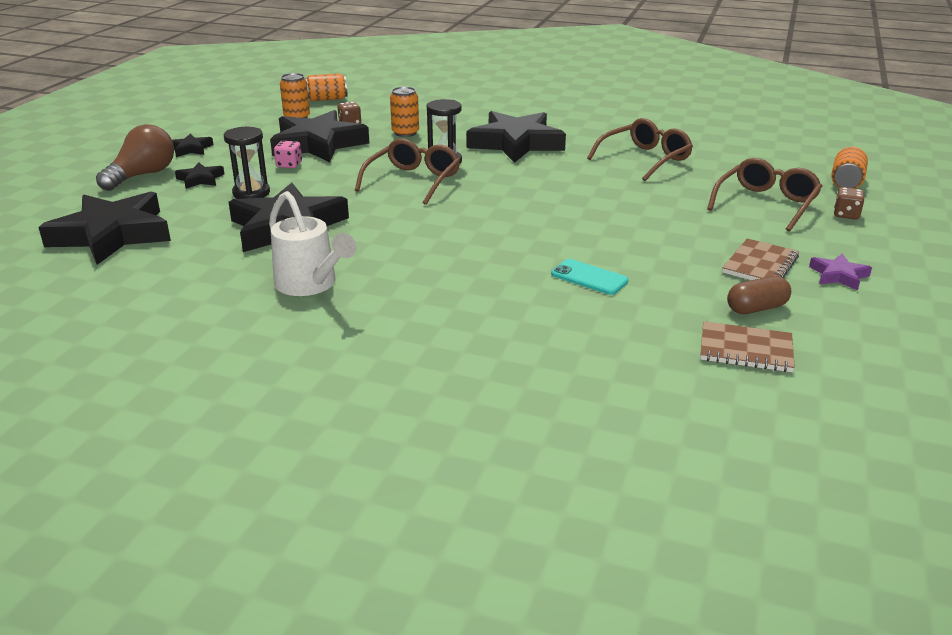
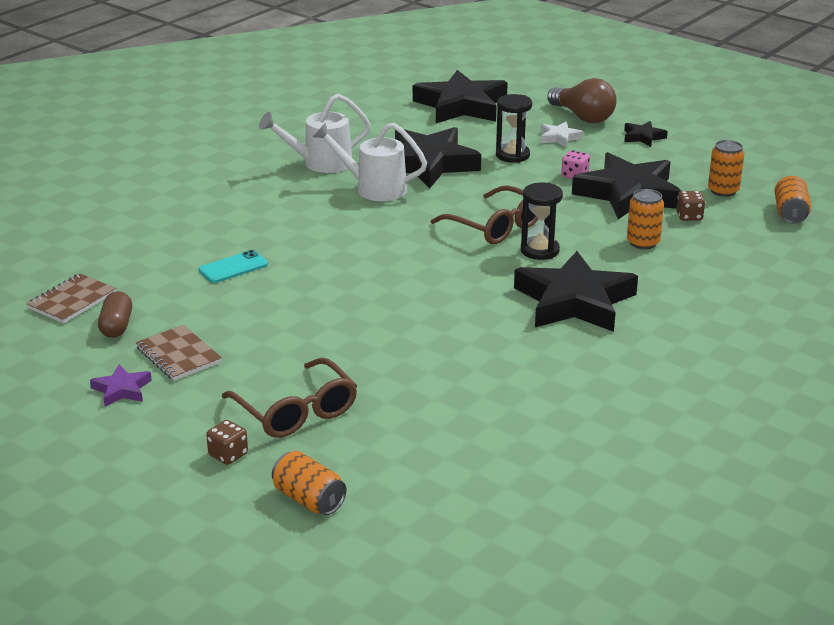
camera: 110 degrees right, 0 degrees up
black star [175,163,224,189] -> white star [541,122,583,148]
brown glasses [587,118,693,181] -> none
none -> white watering can [313,122,427,201]

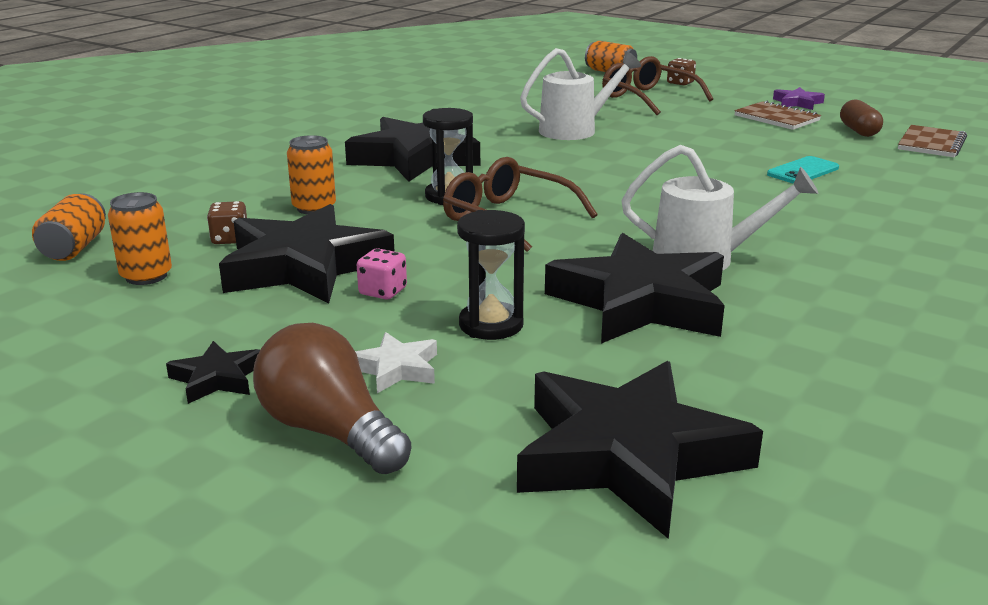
camera: 175 degrees right, 5 degrees down
white watering can [259,94,371,173] -> white watering can moved to [520,48,641,140]

